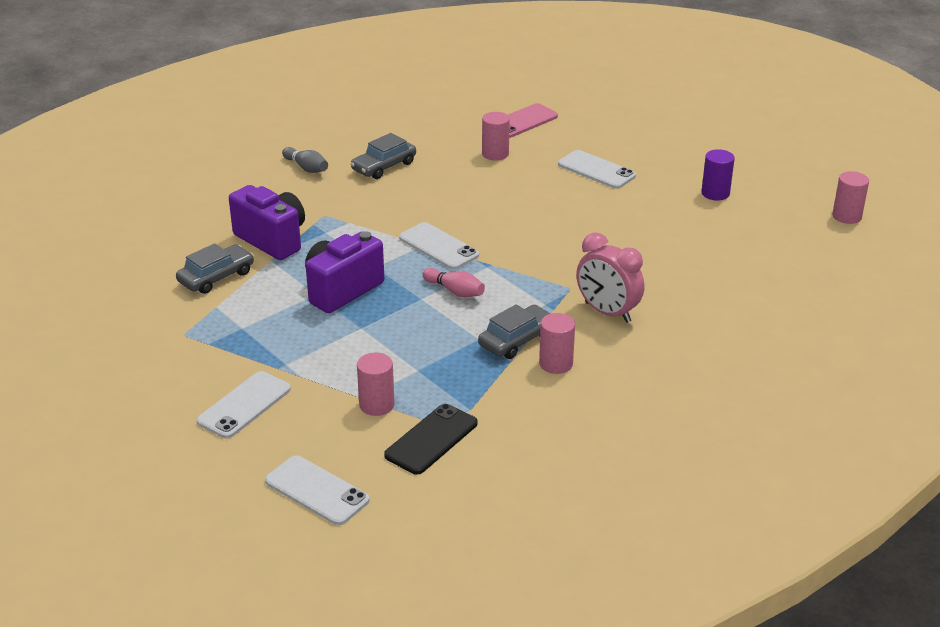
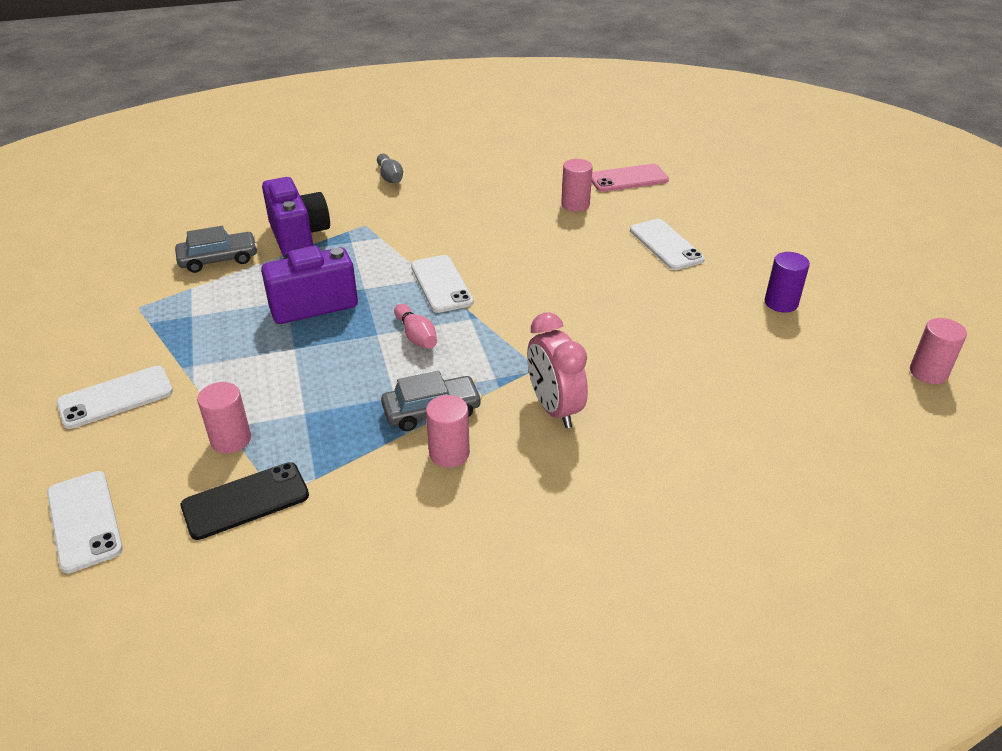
camera: 25 degrees right, 5 degrees up
grey car [350,133,416,179] -> none

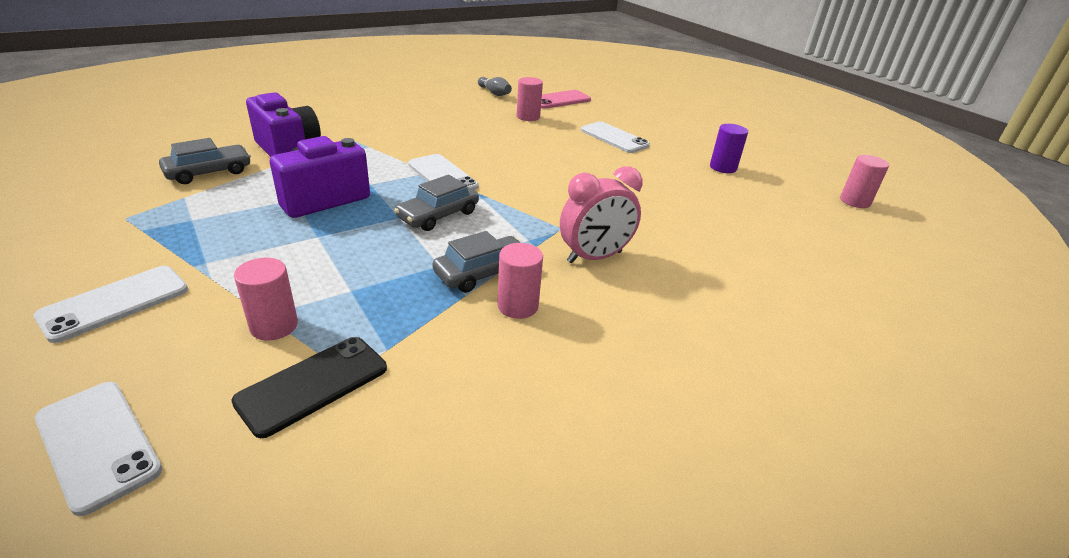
camera: 20 degrees left, 5 degrees down
grey bowling pin [377,154,403,183] -> grey bowling pin moved to [478,77,512,96]
pink bowling pin [394,304,437,349] -> grey car [394,175,479,231]
pink clock [527,312,588,428] -> pink clock turned 75 degrees counterclockwise [560,166,643,263]

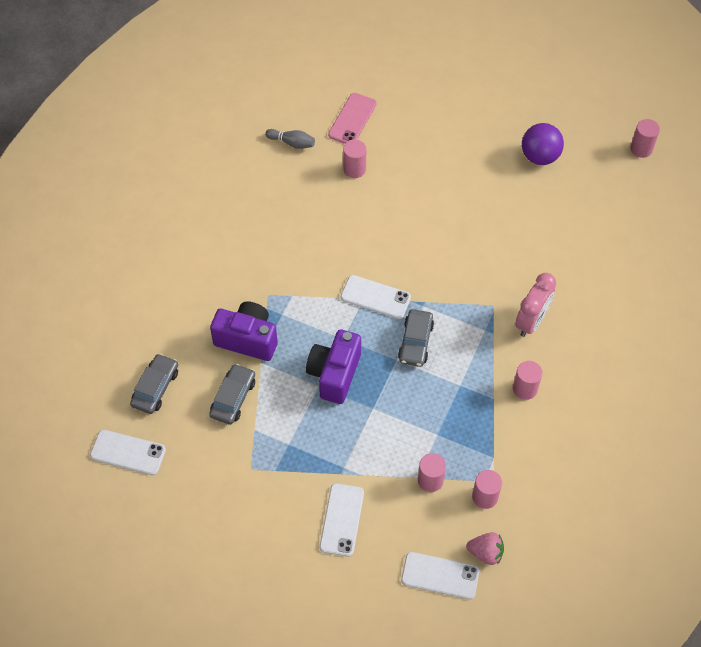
camera: 30 degrees left, 25 degrees up
black phone [231,337,387,438] -> pink cylinder [472,470,502,509]
grey car [432,231,520,293] -> grey car moved to [130,354,178,414]
white phone [581,121,650,153] -> white phone moved to [90,430,166,475]
purple cylinder [710,124,748,173] -> purple ball [522,123,564,165]
none -> pink strawberry [466,532,504,565]

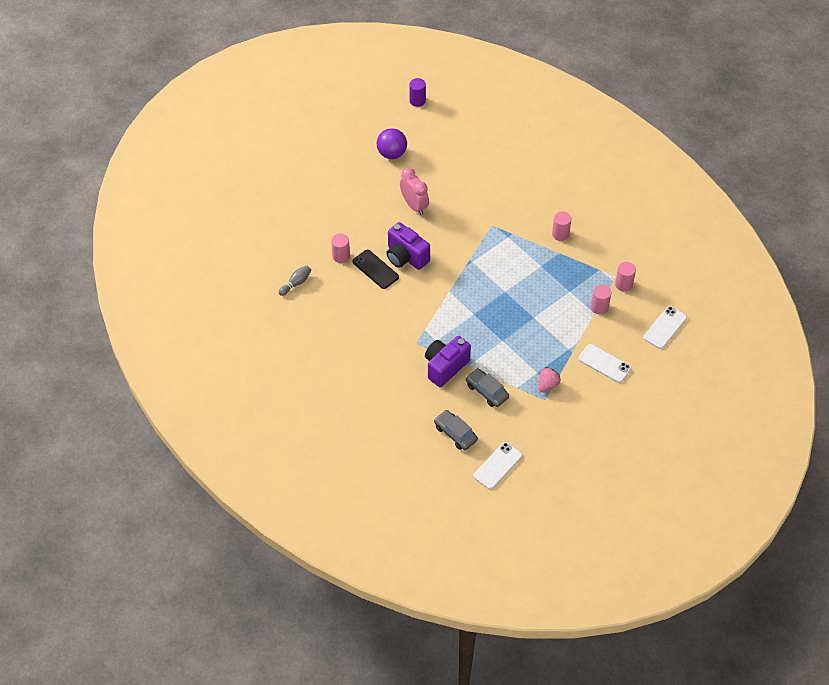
camera: 65 degrees left, 5 degrees down
purple camera [306,329,361,404] -> purple camera moved to [386,222,430,270]
pink phone [328,93,377,144] -> none
white phone [341,275,411,319] -> none
grey car [398,309,434,367] -> none
pink strawberry [466,532,504,565] -> pink strawberry moved to [538,367,561,392]
pink clock [515,273,556,337] -> pink clock moved to [400,168,429,215]
pink cylinder [630,119,660,158] -> purple cylinder [409,78,426,107]
none -> black phone [352,250,399,289]

